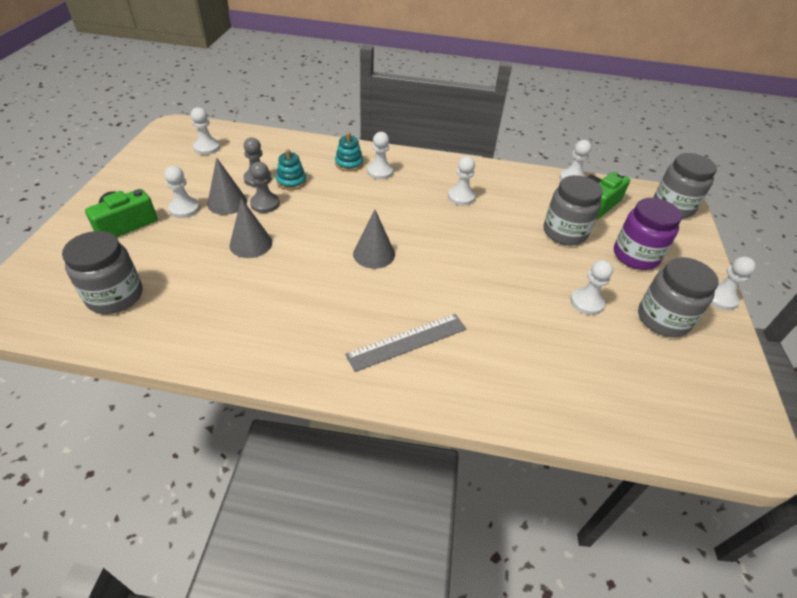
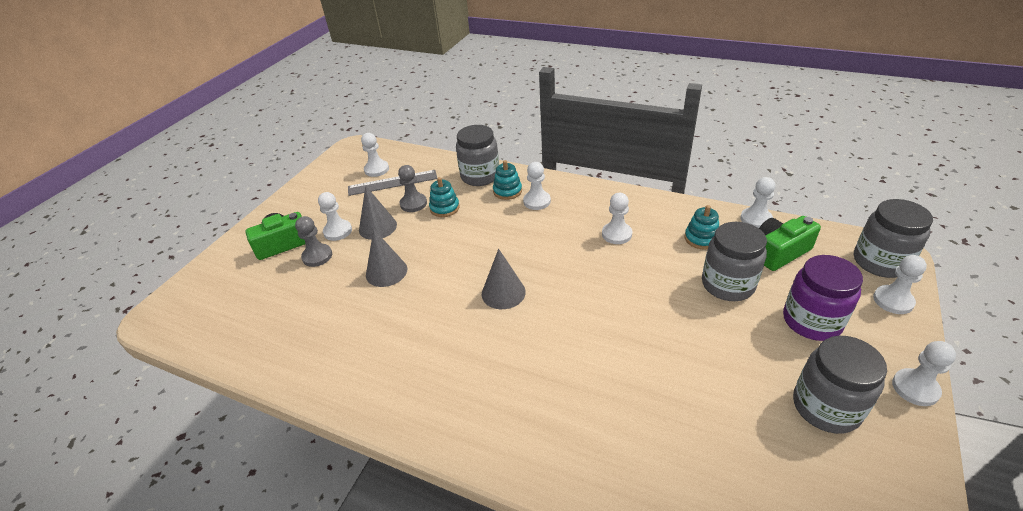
camera: 20 degrees right, 5 degrees down
grey jar [62,231,143,314] -> grey jar moved to [456,125,499,186]
grey pawn [250,162,280,213] -> grey pawn moved to [295,216,332,267]
grey ruler [345,314,466,372] -> grey ruler moved to [348,170,437,196]
white pawn [570,260,613,315] -> white pawn moved to [873,255,927,314]
none -> turquoise stacking toy [685,205,719,250]

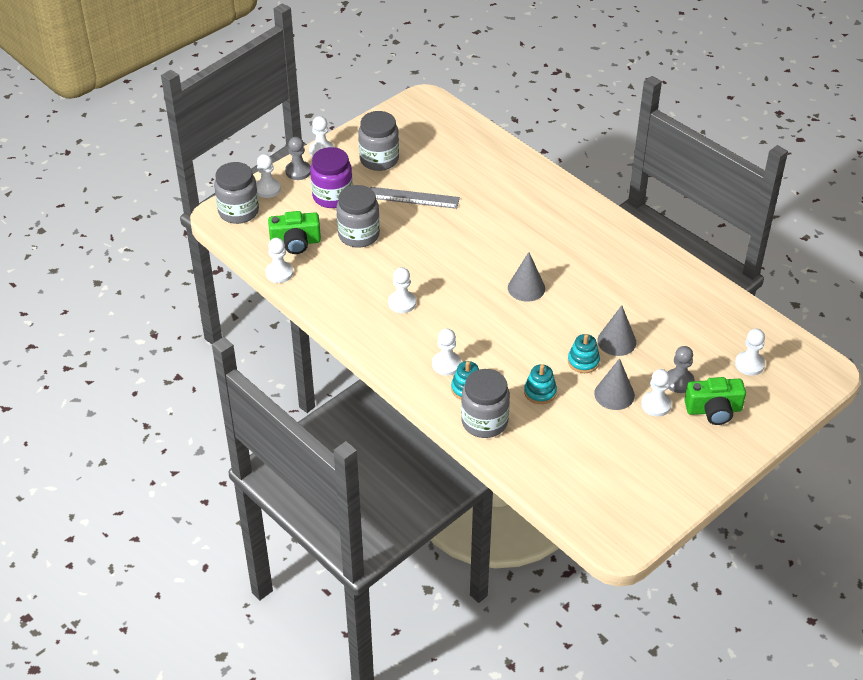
camera: 160 degrees left, 5 degrees up
grey ruler [348,170,437,196] -> grey ruler moved to [370,187,460,209]
white pawn [361,133,389,177] -> white pawn moved to [735,329,765,376]
grey pawn [398,165,427,212] -> grey pawn moved to [285,137,311,180]
turquoise stacking toy [685,205,719,250] -> turquoise stacking toy moved to [568,334,600,373]

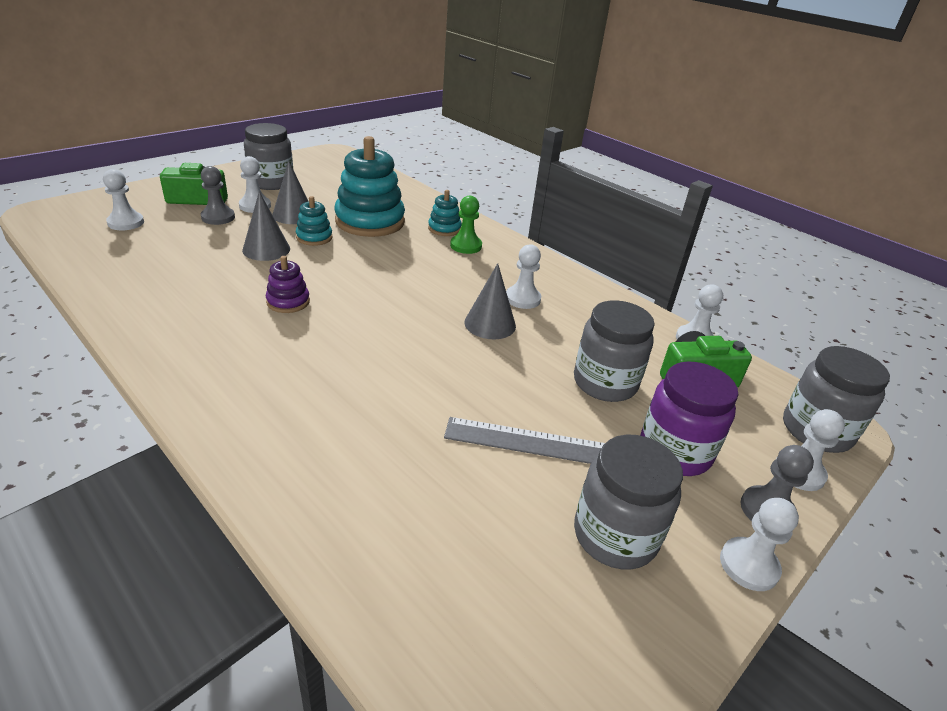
camera: 175 degrees right, 10 degrees down
white pawn [432,329,461,376] -> green pawn [450,196,482,254]
grey jar [461,369,510,438] -> grey jar moved to [244,123,293,190]
grey cone [508,252,545,302] -> grey cone moved to [464,263,516,339]
turquoise stacking toy [524,364,557,404] -> turquoise stacking toy [334,136,405,237], size x2.07
none -> purple stacking toy [266,256,310,313]

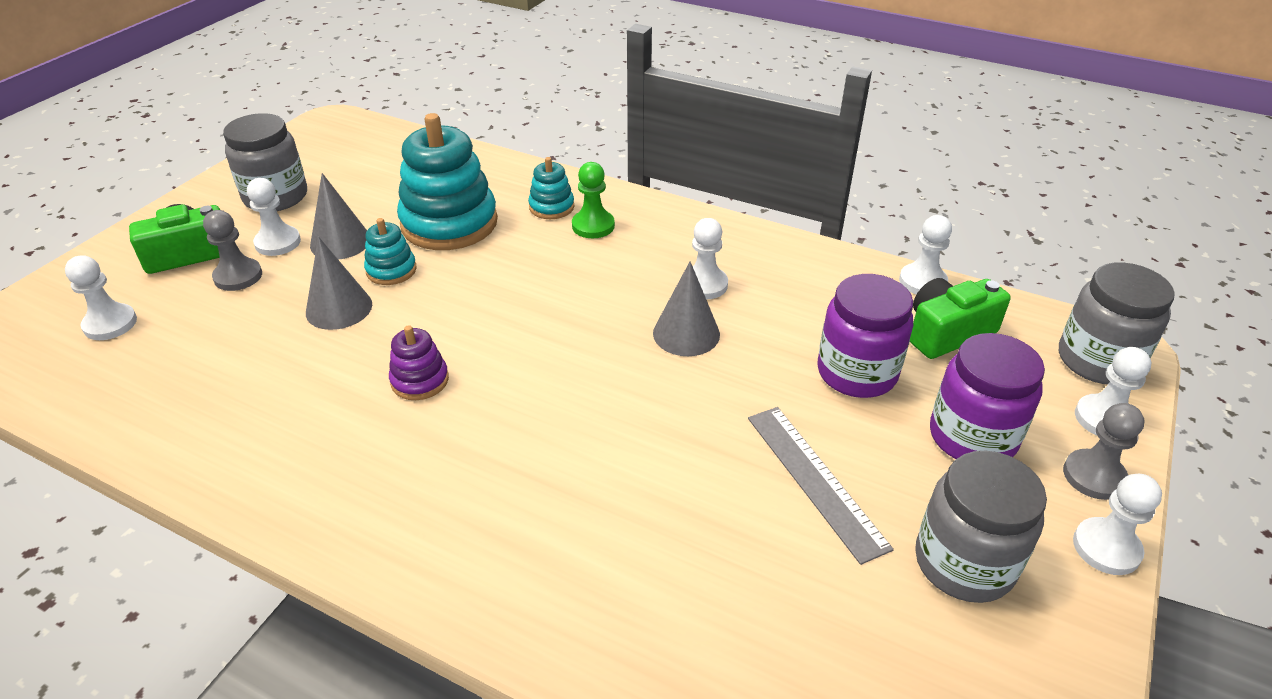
camera: 15 degrees left, 5 degrees up
grey ruler [444,417,605,464] -> grey ruler turned 75 degrees clockwise [748,407,894,565]
grey jar [574,300,655,402] -> purple jar [817,274,913,398]

